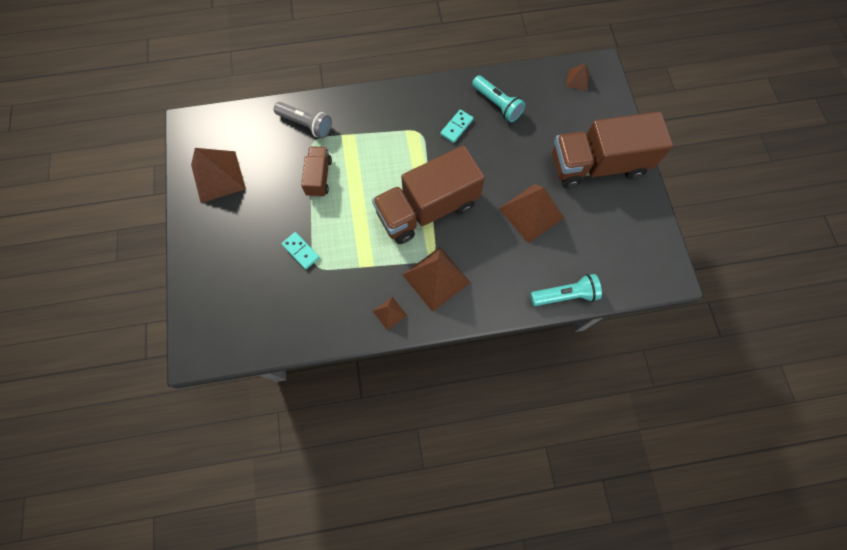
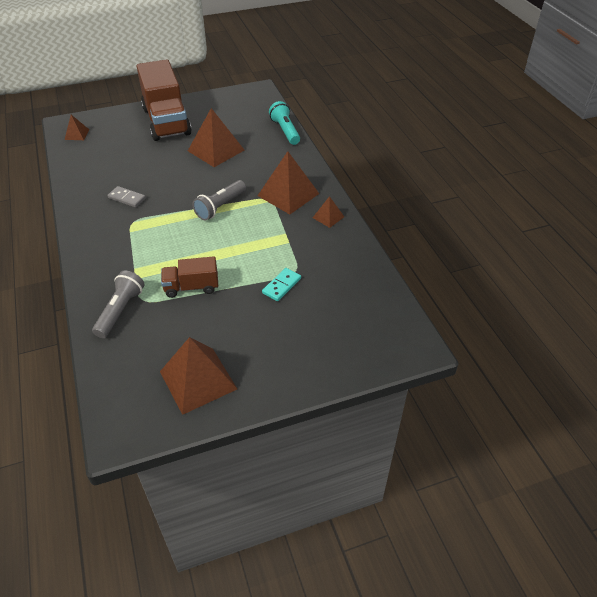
camera: 100 degrees left, 25 degrees down
brown truck [372,146,485,244] -> grey flashlight [192,180,246,221]
turquoise domino [440,109,474,143] -> grey domino [107,186,146,208]
turquoise flashlight [472,75,525,122] -> none

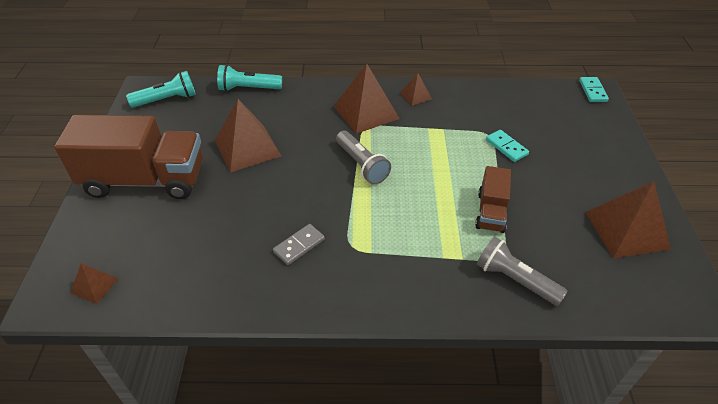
camera: 70 degrees left, 0 degrees up
none -> turquoise flashlight [126,71,196,108]
none -> turquoise domino [579,77,609,102]

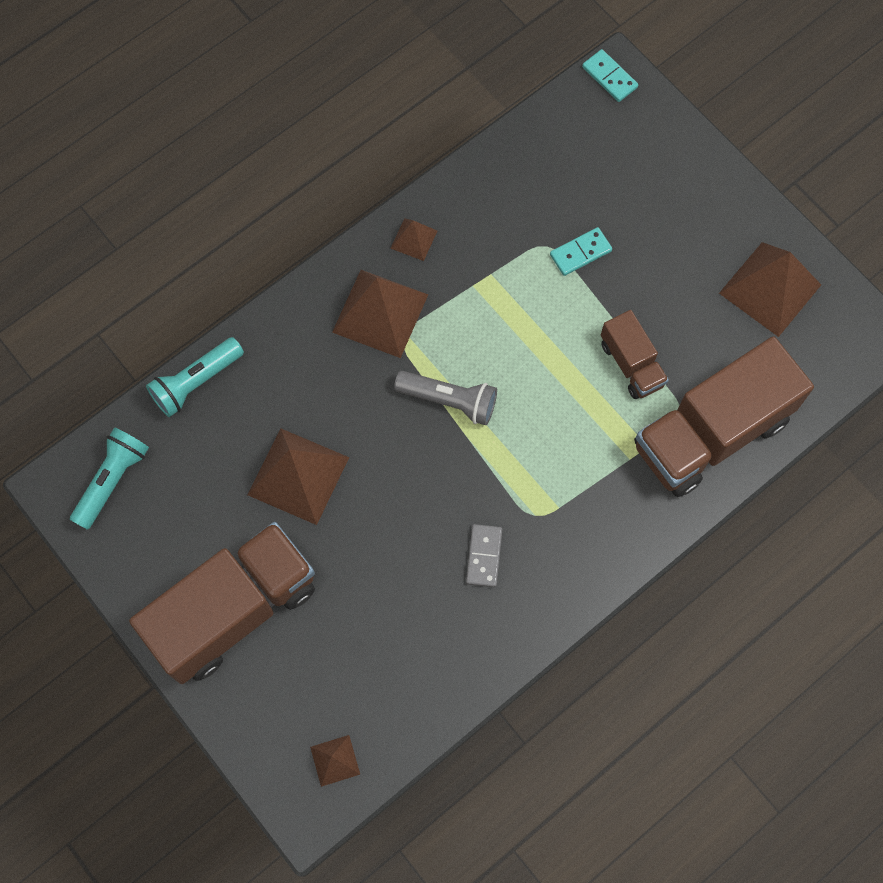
camera: 40 degrees left, 25 degrees up
grey flashlight [477,237,568,306] -> brown truck [634,336,814,497]
turquoise domino [486,130,529,162] -> turquoise domino turned 45 degrees counterclockwise [550,227,612,276]

